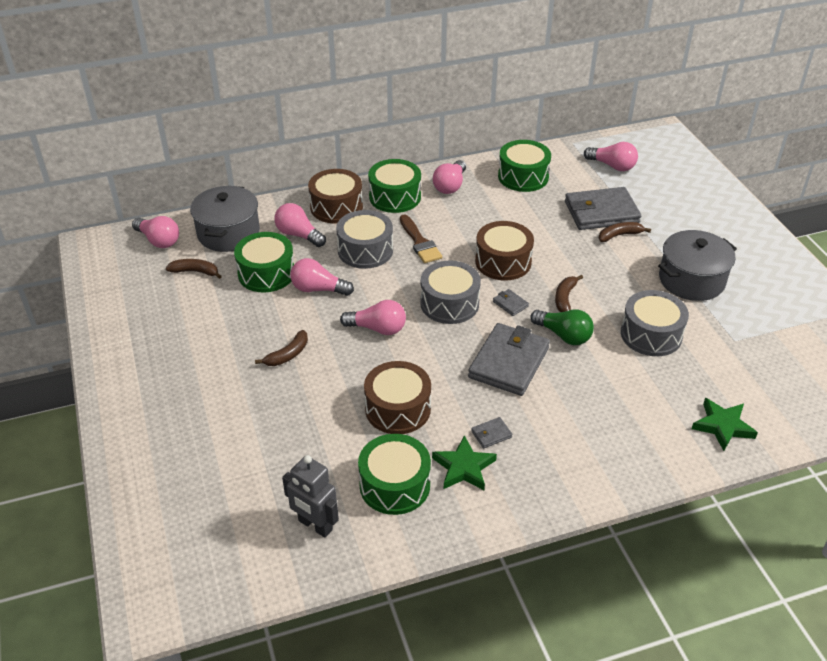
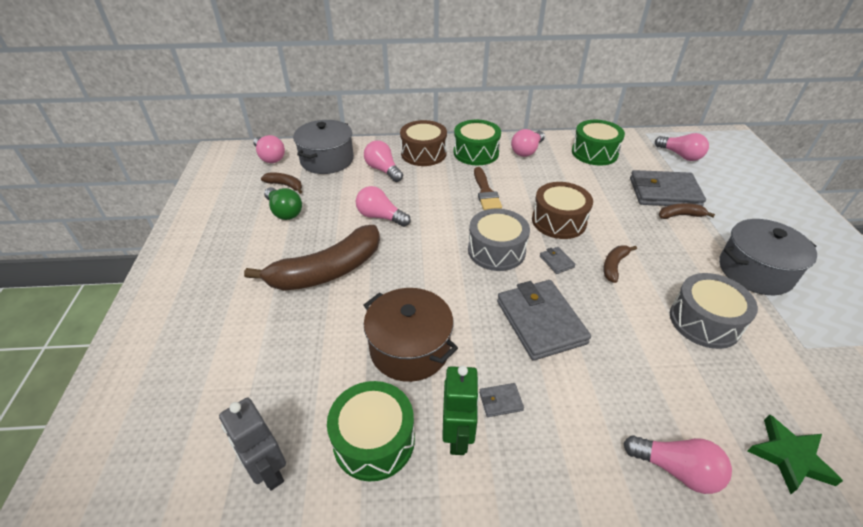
camera: 15 degrees right, 0 degrees up
green drum [234,232,294,292] -> none
brown banana [255,330,308,366] -> brown banana [244,225,380,291], size x2.25
grey drum [336,210,393,269] -> none
pink light bulb [340,300,406,335] -> pink light bulb moved to [623,435,732,494]
brown drum [364,361,431,434] -> brown pot [364,288,458,382]
green star [432,435,497,490] -> green robot [442,366,480,455]
grey wallet [468,323,550,396] -> grey wallet turned 60 degrees counterclockwise [497,280,591,361]
green light bulb [530,310,594,345] -> green light bulb moved to [264,187,302,220]

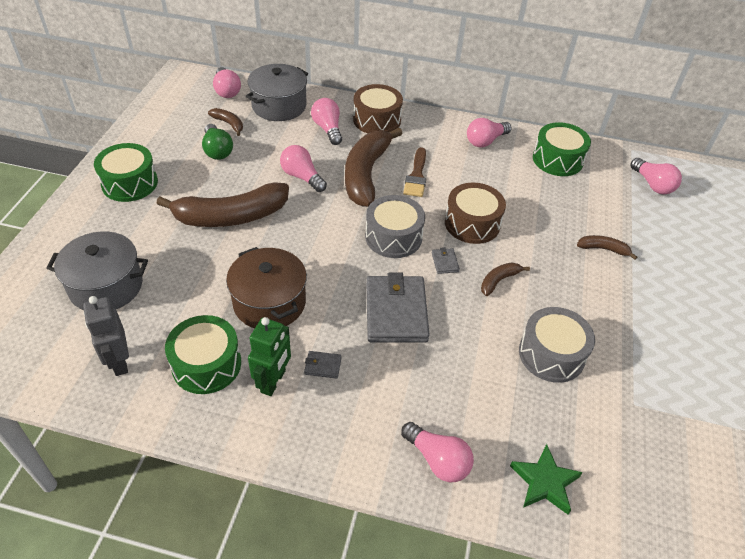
camera: 15 degrees right, 5 degrees up
green drum [454,120,501,165] -> green drum moved to [94,143,158,202]
grey wallet [630,170,706,206] -> none
grey pot [719,219,817,295] -> grey pot moved to [46,232,148,310]
none -> brown banana [345,128,403,207]

